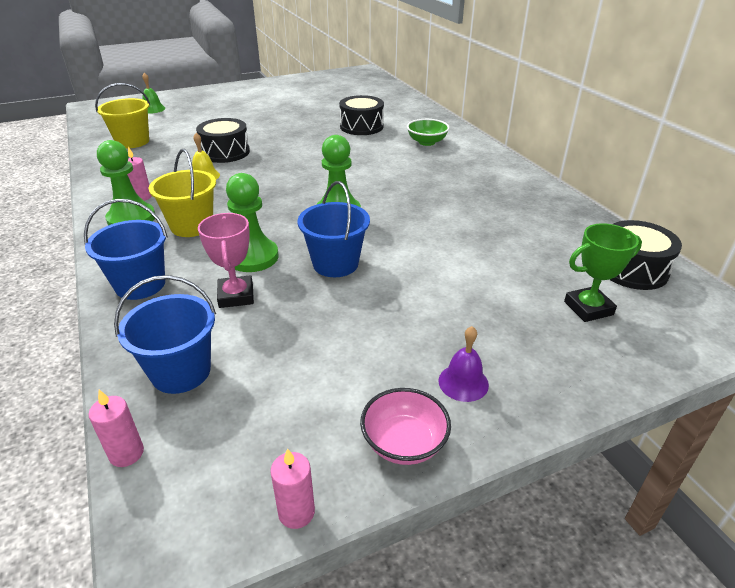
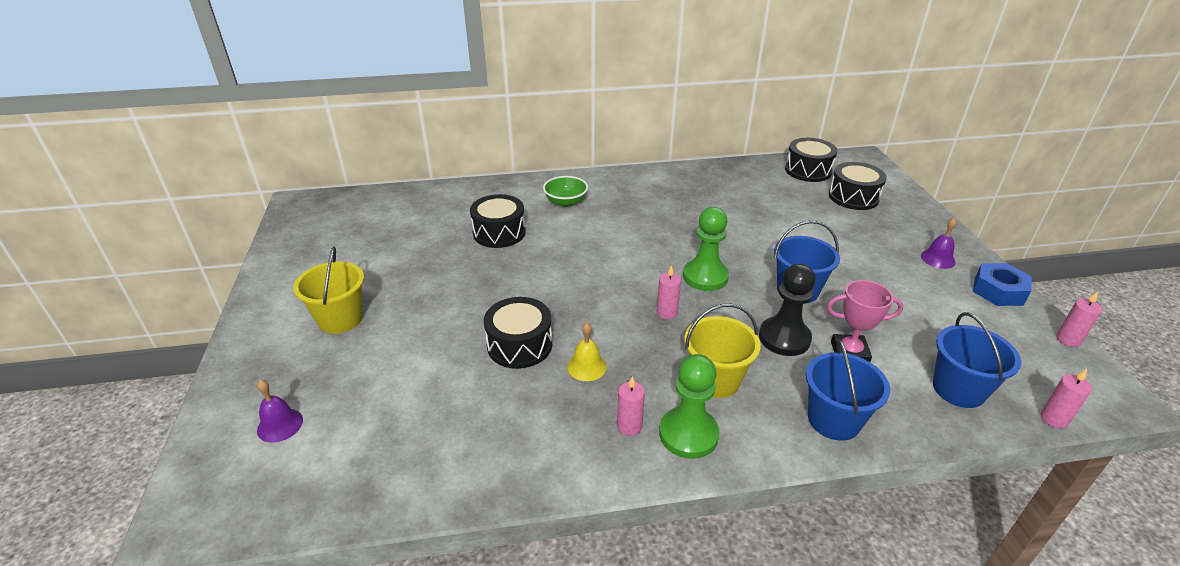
camera: 75 degrees left, 0 degrees up
yellow bucket [95,83,150,148] -> yellow bucket moved to [293,246,364,334]
green bell [142,73,165,114] -> purple bell [257,380,303,443]
green pawn [226,173,278,272] -> black pawn [759,264,816,356]
pink bowl [360,388,451,465] -> blue nut [973,263,1032,306]
green trophy [564,223,642,322] -> black drum [829,162,887,210]
none -> pink candle [657,265,681,319]

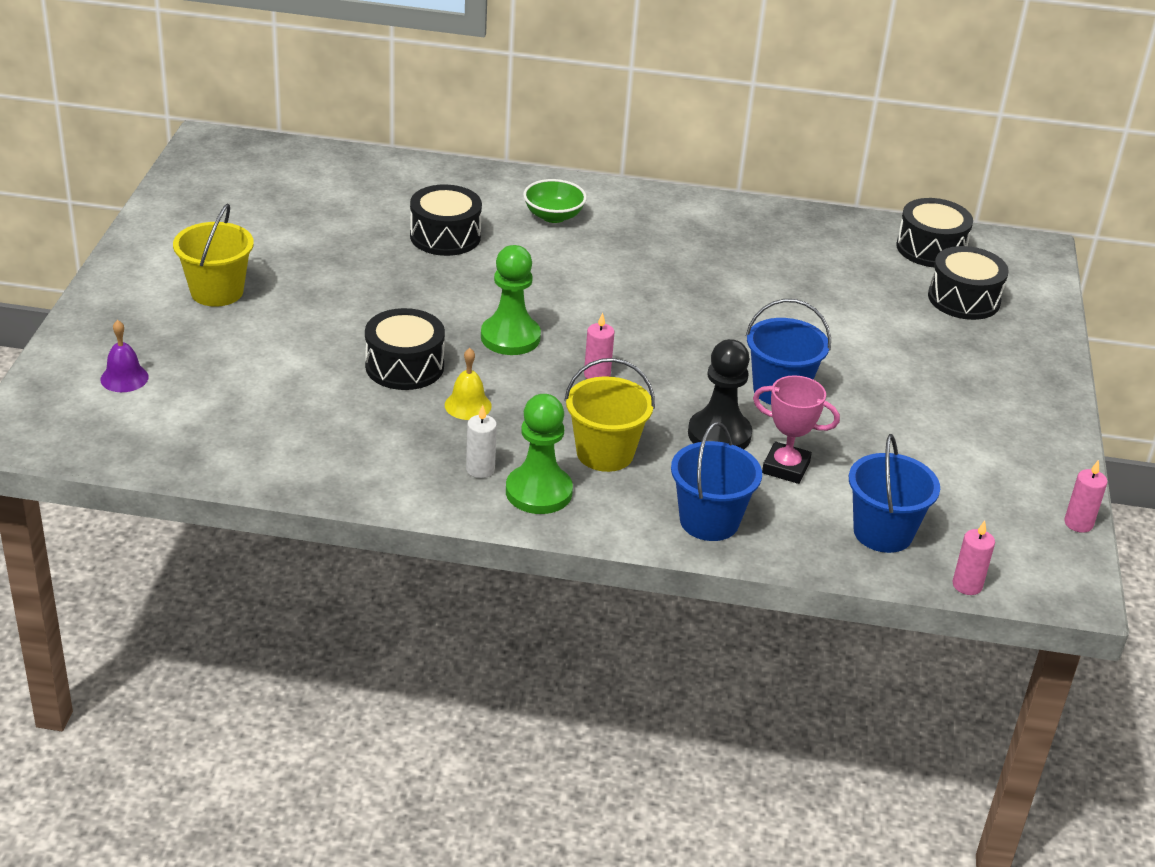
camera: 15 degrees right, 0 degrees up
pink candle [617,376,645,436] -> white candle [466,405,497,478]
green pawn [683,207,729,291] -> green pawn moved to [481,245,541,355]
purple bell [921,218,957,269] -> none
blue nut [973,263,1032,306] -> none

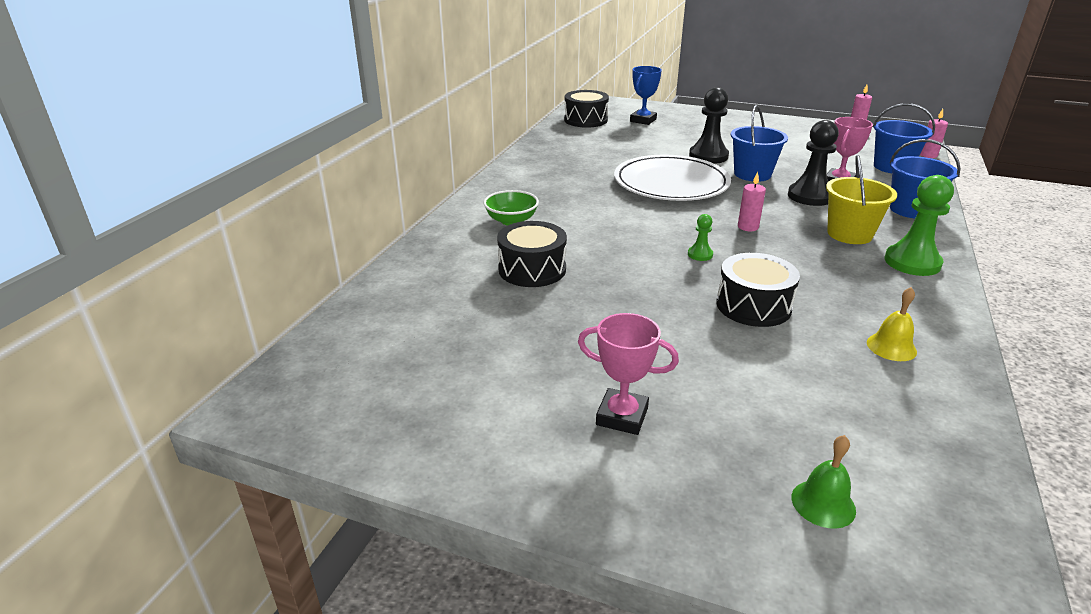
camera: 75 degrees left, 5 degrees down
purple bell [100,320,149,392] -> green bell [792,435,856,529]
yellow bucket [173,204,254,307] -> pink trophy [578,313,679,435]
yellow bell [445,348,492,420] -> yellow bell moved to [867,287,917,361]
white candle [466,405,497,478] -> none
green pawn [481,245,541,355] -> green pawn [688,214,713,261], size x0.49
black drum [928,246,1009,320] -> blue trophy [630,66,662,125]
none -> white plate [614,155,731,201]
none -> black pawn [689,87,729,164]

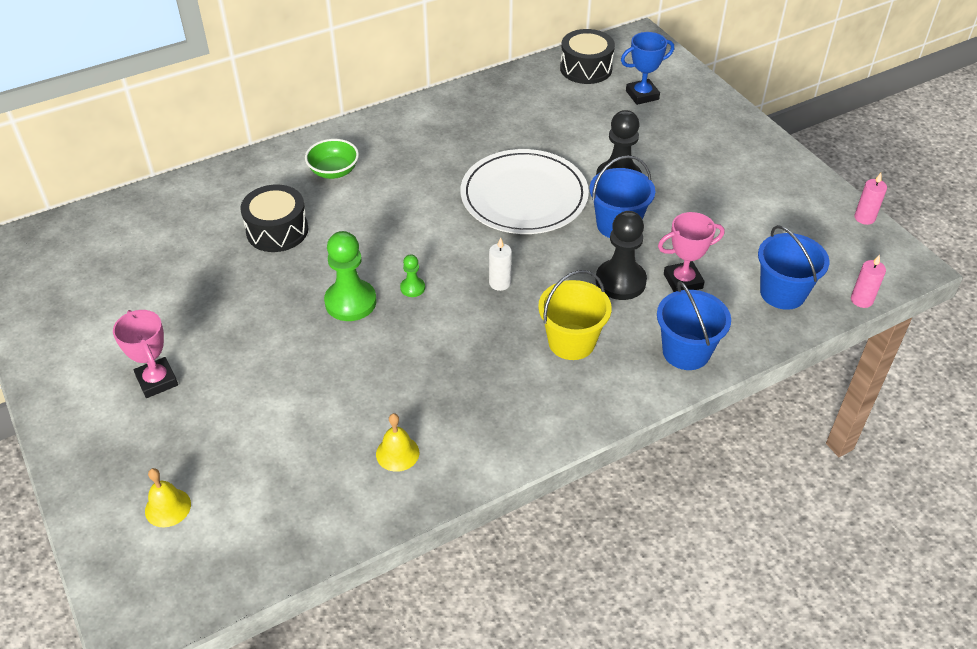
camera: 40 degrees right, 15 degrees up
black drum [716,253,800,327] -> none
pink candle [738,172,766,231] -> white candle [489,237,512,291]
green bell [792,435,856,529] -> yellow bell [145,468,191,527]
green pawn [885,175,954,276] -> green pawn moved to [324,231,377,321]

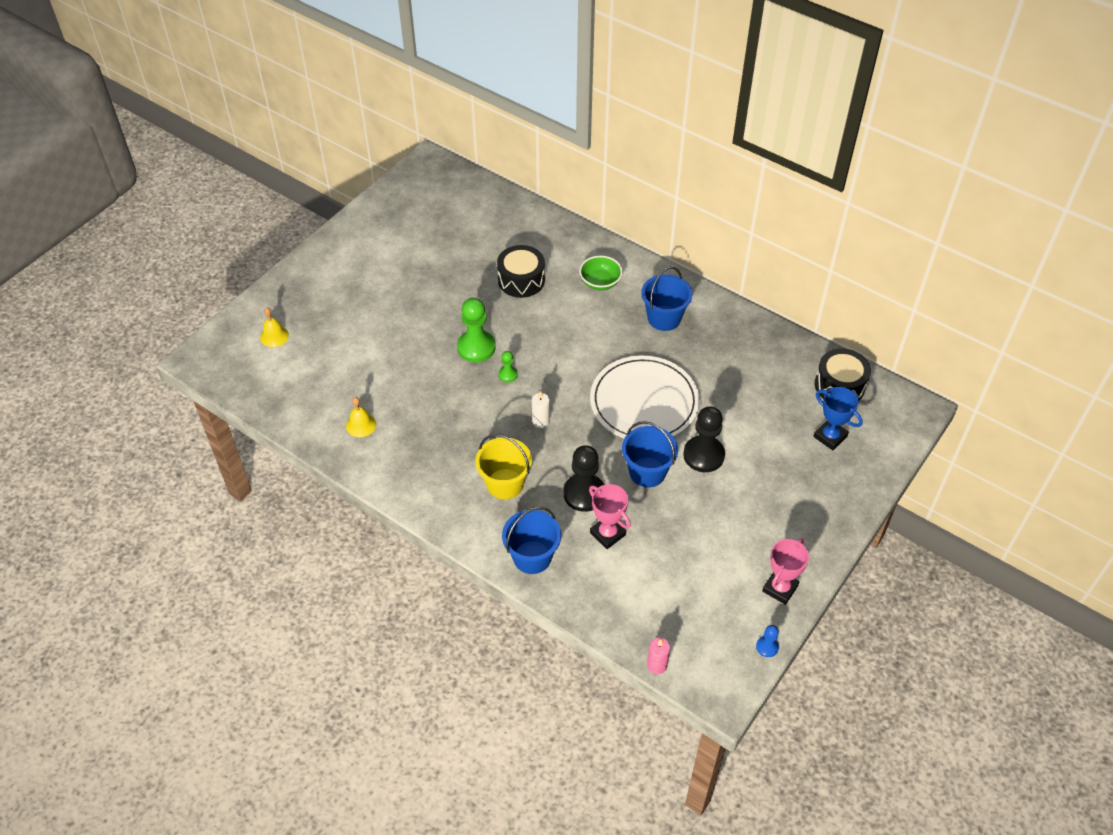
camera: 65 degrees right, 5 degrees up
pink trophy [113,310,178,398] -> pink trophy moved to [762,539,809,605]
blue bucket [758,225,829,310] -> blue bucket moved to [641,267,693,331]
pink candle [854,173,887,225] -> blue pawn [756,625,779,657]

